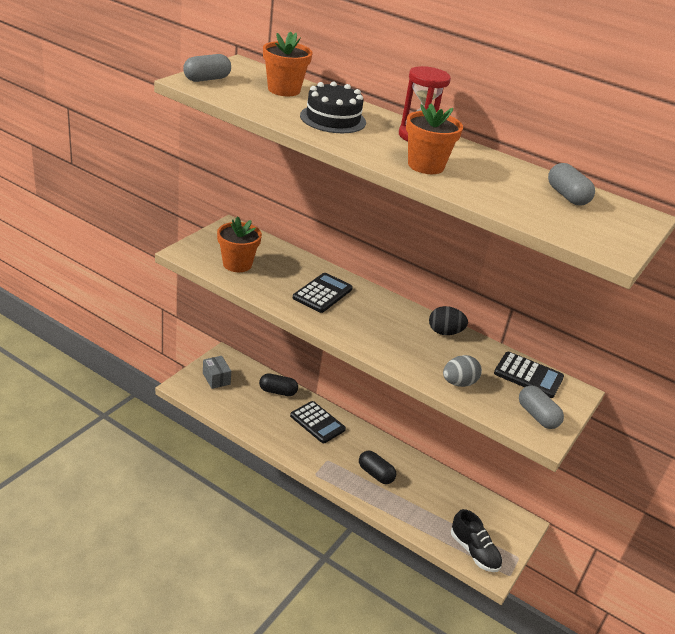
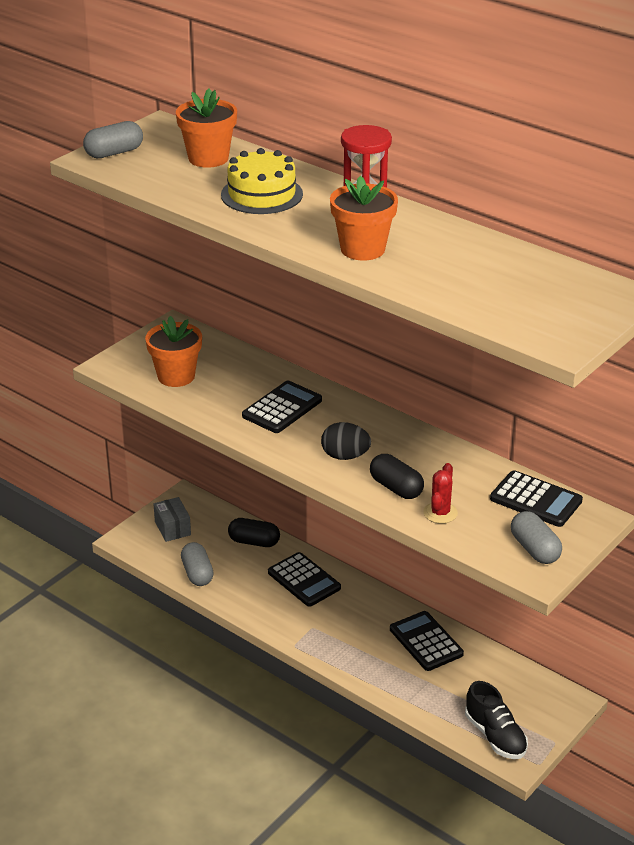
camera: 10 degrees right, 0 degrees up
black cake [300,81,366,133] -> yellow cake [221,148,303,214]
black capsule [359,450,396,484] -> black capsule moved to [370,454,424,499]
black egg [429,306,468,335] -> black egg moved to [321,422,371,460]
grey egg [443,355,482,387] -> red cactus [423,463,458,524]
grey capsule [548,163,595,206] -> grey capsule moved to [181,542,214,586]
none -> black calculator [390,611,464,671]

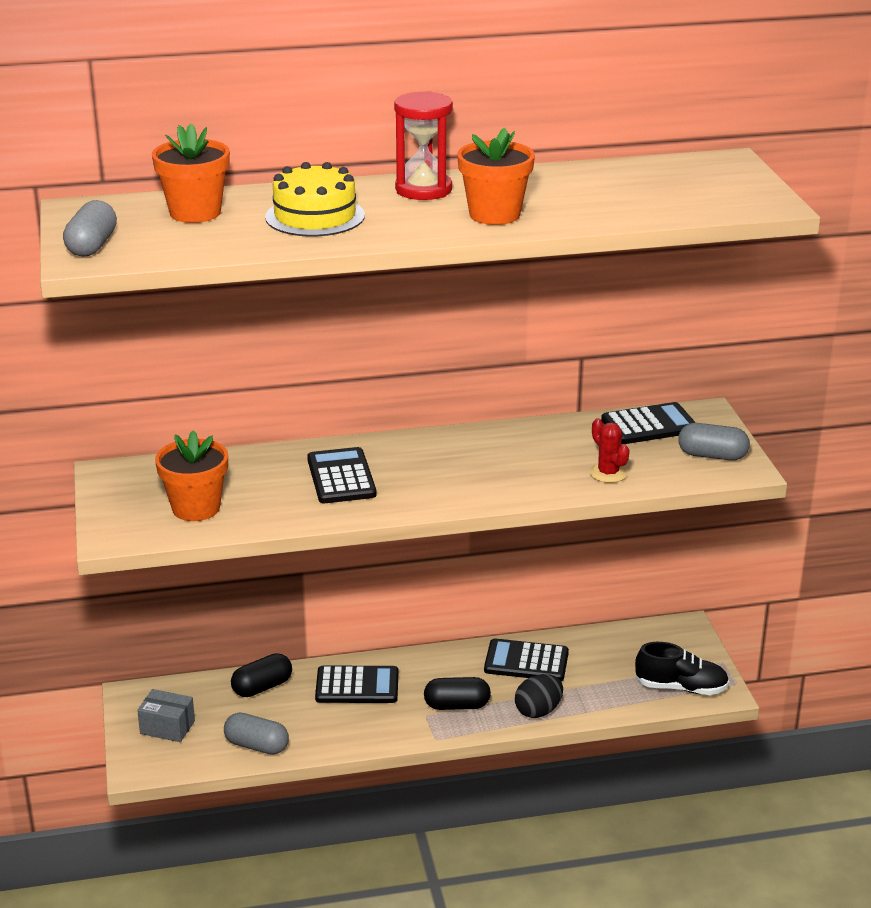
camera: 50 degrees left, 5 degrees down
black egg [321,422,371,460] -> black egg moved to [515,674,563,718]
black capsule [370,454,424,499] -> black capsule moved to [424,677,491,710]

